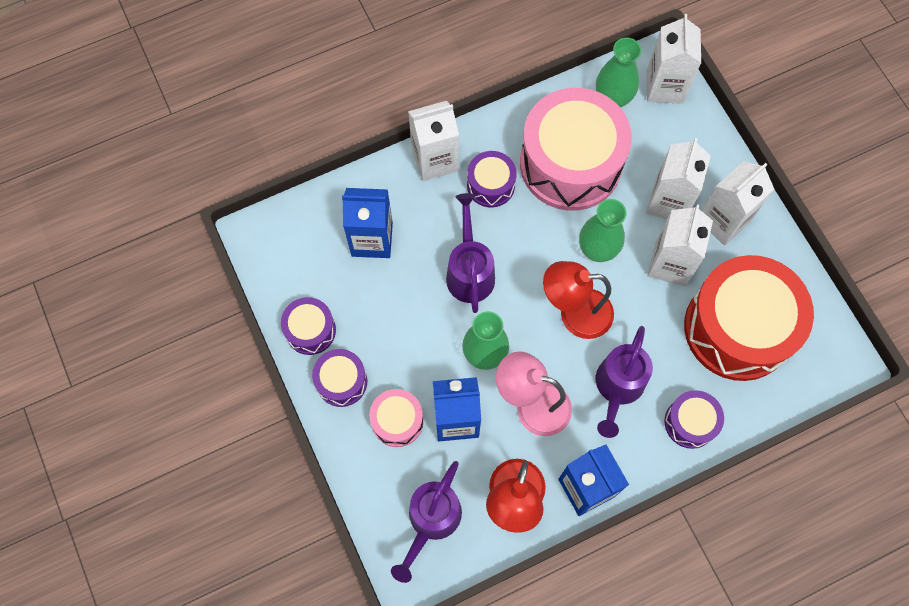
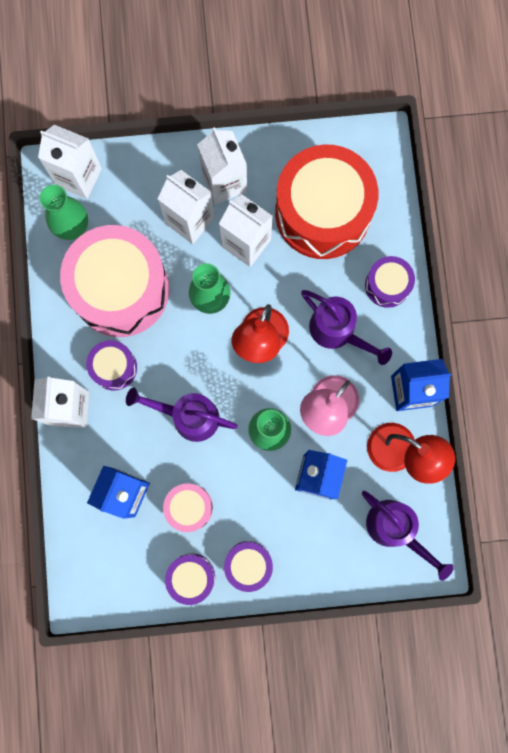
camera: 70 degrees left, 10 degrees up
pink drum [369,389,424,447] -> pink drum moved to [163,483,213,532]

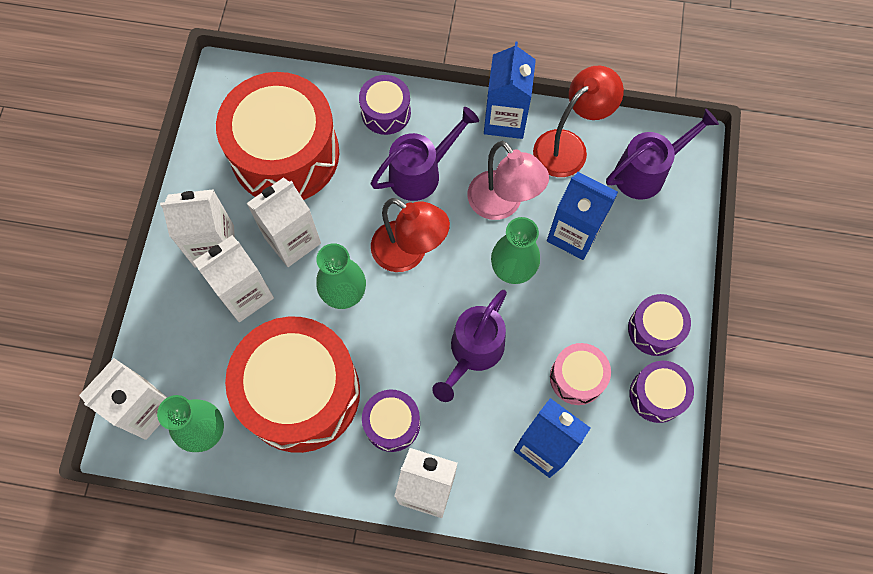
camera: 75 degrees left, 10 degrees down
pink drum [60,225,169,337] -> red drum [225,316,360,453]

